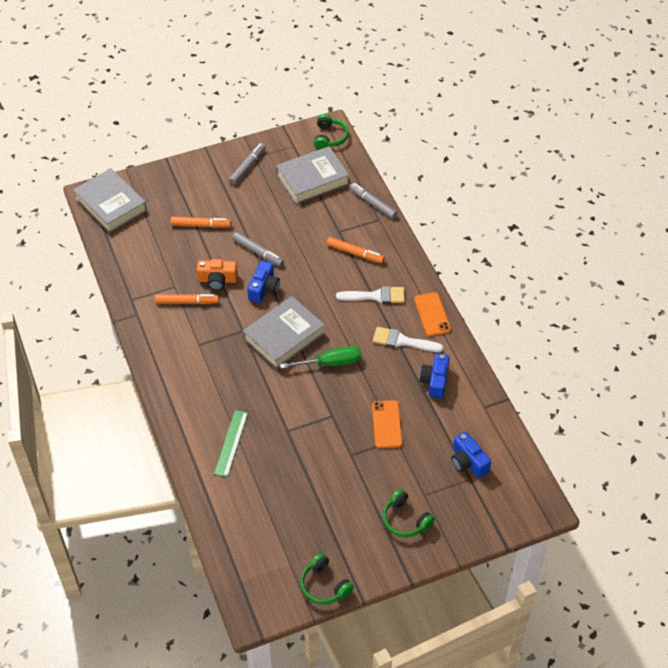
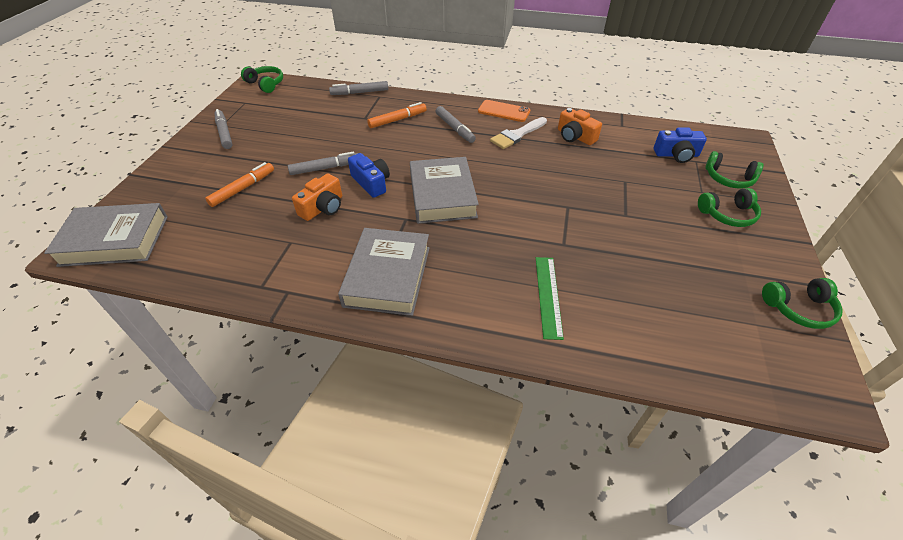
camera: 55 degrees left, 5 degrees down
orange marker [155,294,219,304] -> none
green ruler [214,410,248,477] -> green ruler turned 45 degrees clockwise [536,257,564,340]
grey book [276,146,350,204] -> grey book moved to [338,228,429,316]
green screwdriver [280,346,361,369] -> none
white brush [336,286,405,304] -> grey marker [436,106,476,143]
orange phone [372,400,402,448] -> none
blue camera [419,353,450,399] -> orange camera [558,108,602,145]
none -> green headphones [705,151,763,189]

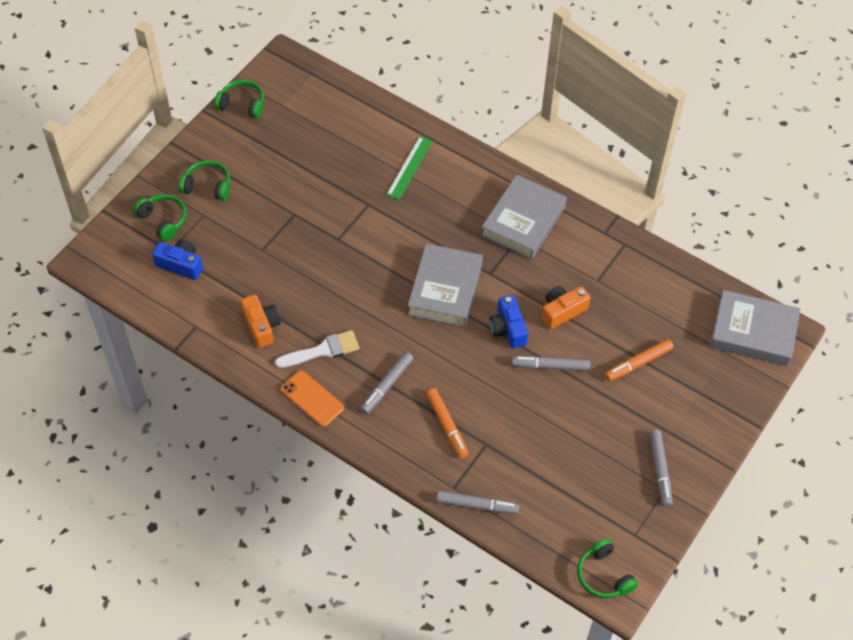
camera: 160 degrees left, 10 degrees up
orange marker [367,102,427,128] -> orange marker turned 105 degrees counterclockwise [426,388,469,458]
grey marker [436,106,476,143] -> grey marker turned 135 degrees counterclockwise [360,352,413,414]

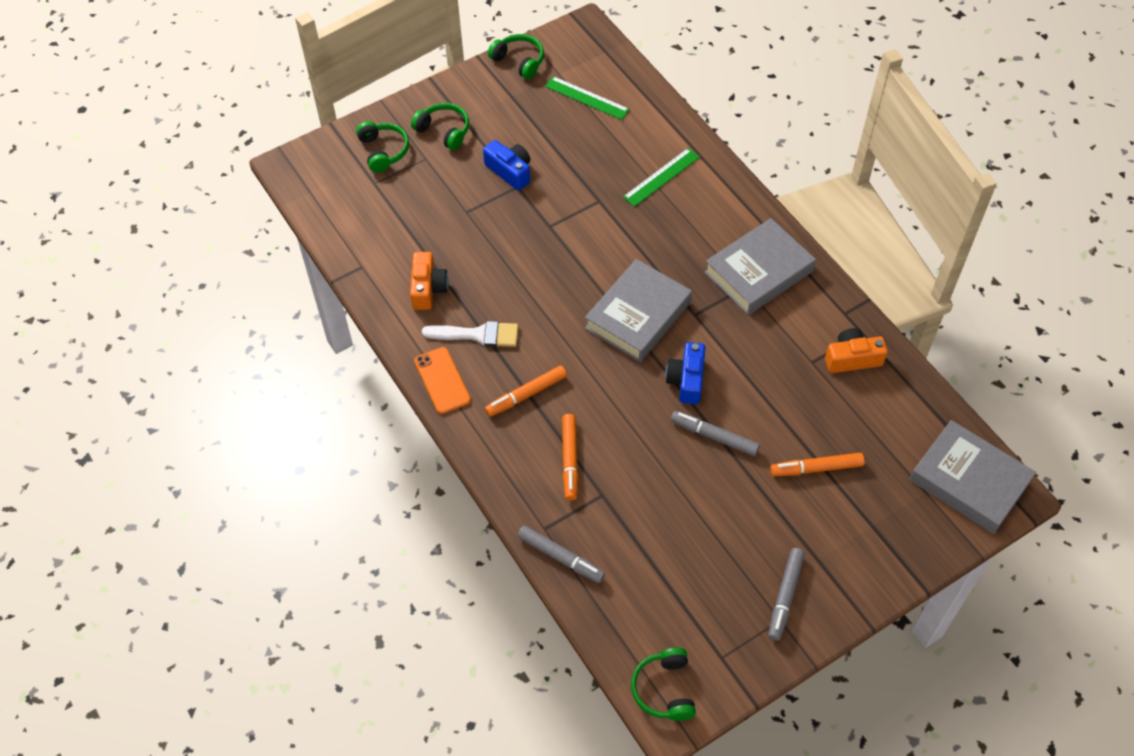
camera: 25 degrees right, 0 degrees up
blue camera [152,239,203,280] -> blue camera moved to [483,140,530,191]
grey marker [360,352,413,414] -> orange marker [485,365,567,417]
orange camera [541,286,590,329] -> orange camera moved to [825,328,888,373]
none -> green ruler [545,76,630,120]

